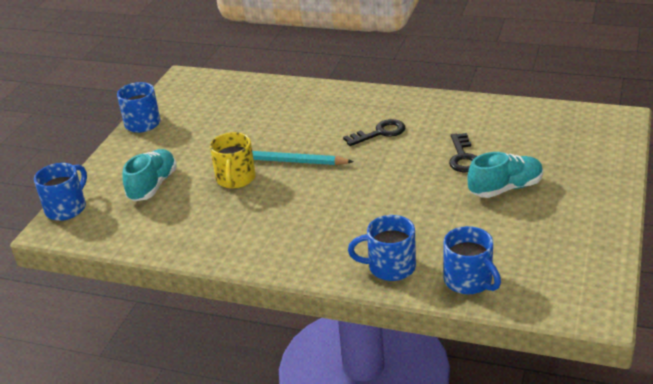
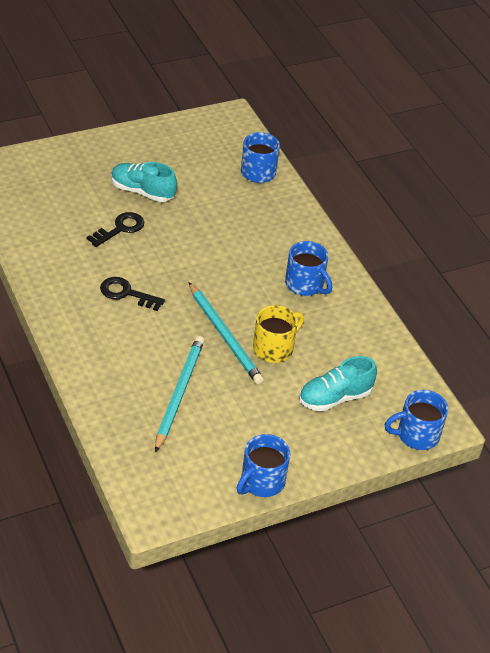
camera: 140 degrees left, 10 degrees up
blue mug [348,215,416,281] -> blue mug moved to [285,241,332,296]
none -> turquoise pencil [155,336,204,452]

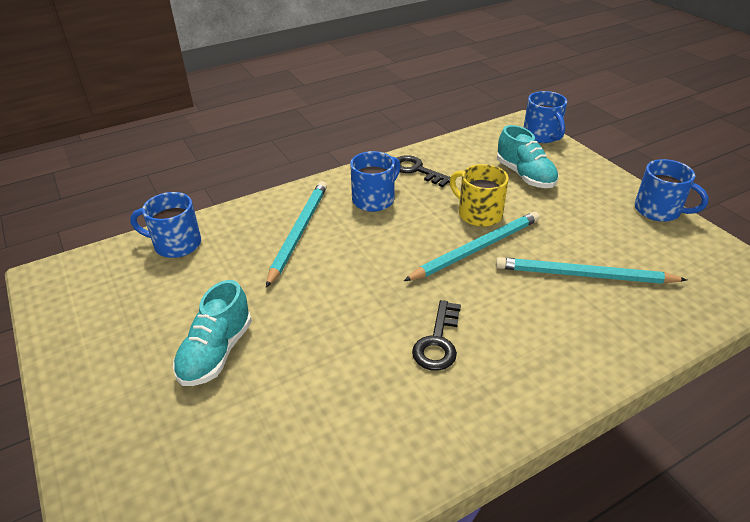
camera: 90 degrees left, 5 degrees down
black key [86,212,144,247] -> black key moved to [397,155,451,187]
none -> turquoise pencil [266,181,327,288]

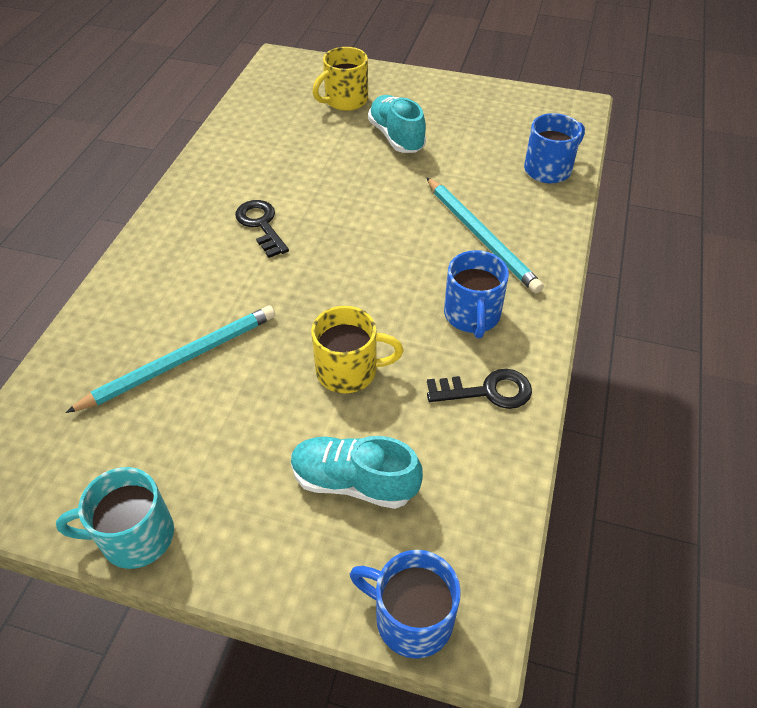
camera: 135 degrees right, 10 degrees up
turquoise pencil [404,211,540,281] -> none
blue mug [635,159,709,222] -> turquoise mug [56,467,174,569]
none -> yellow mug [312,47,368,111]

